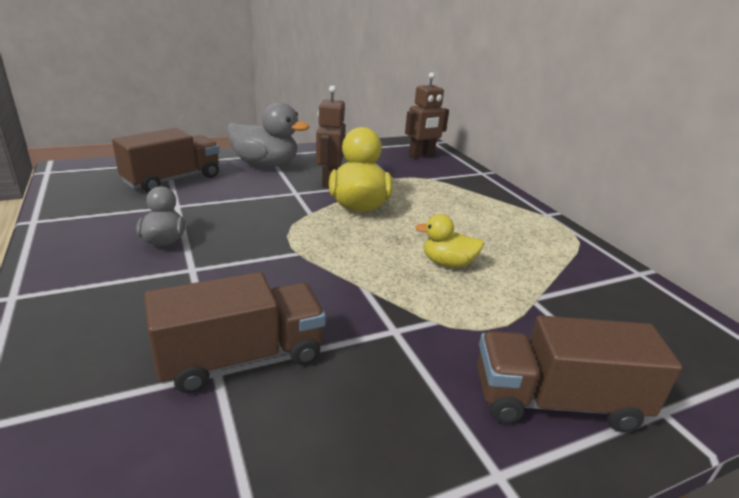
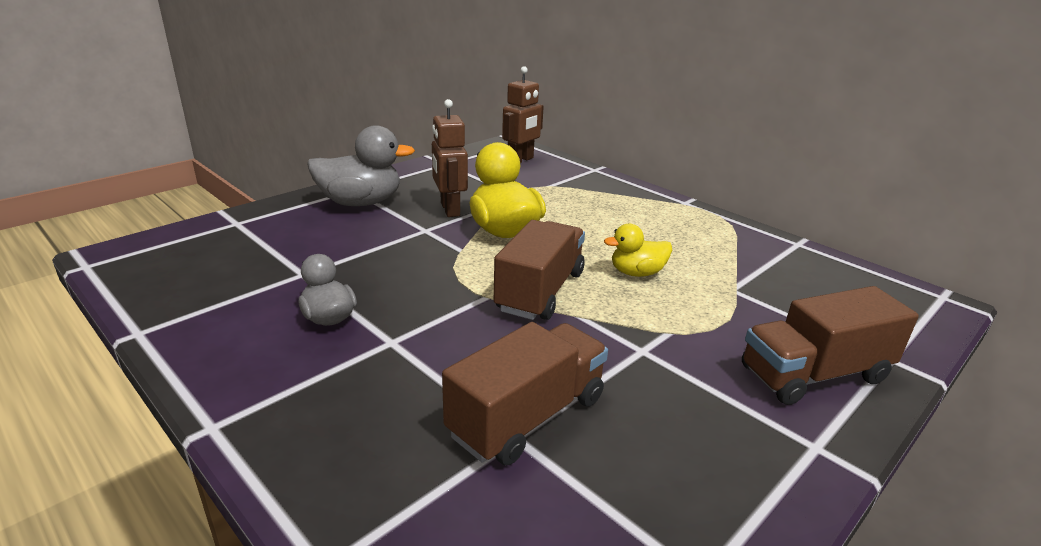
camera: 20 degrees left, 0 degrees up
brown truck [112,128,219,193] -> brown truck moved to [494,220,585,320]

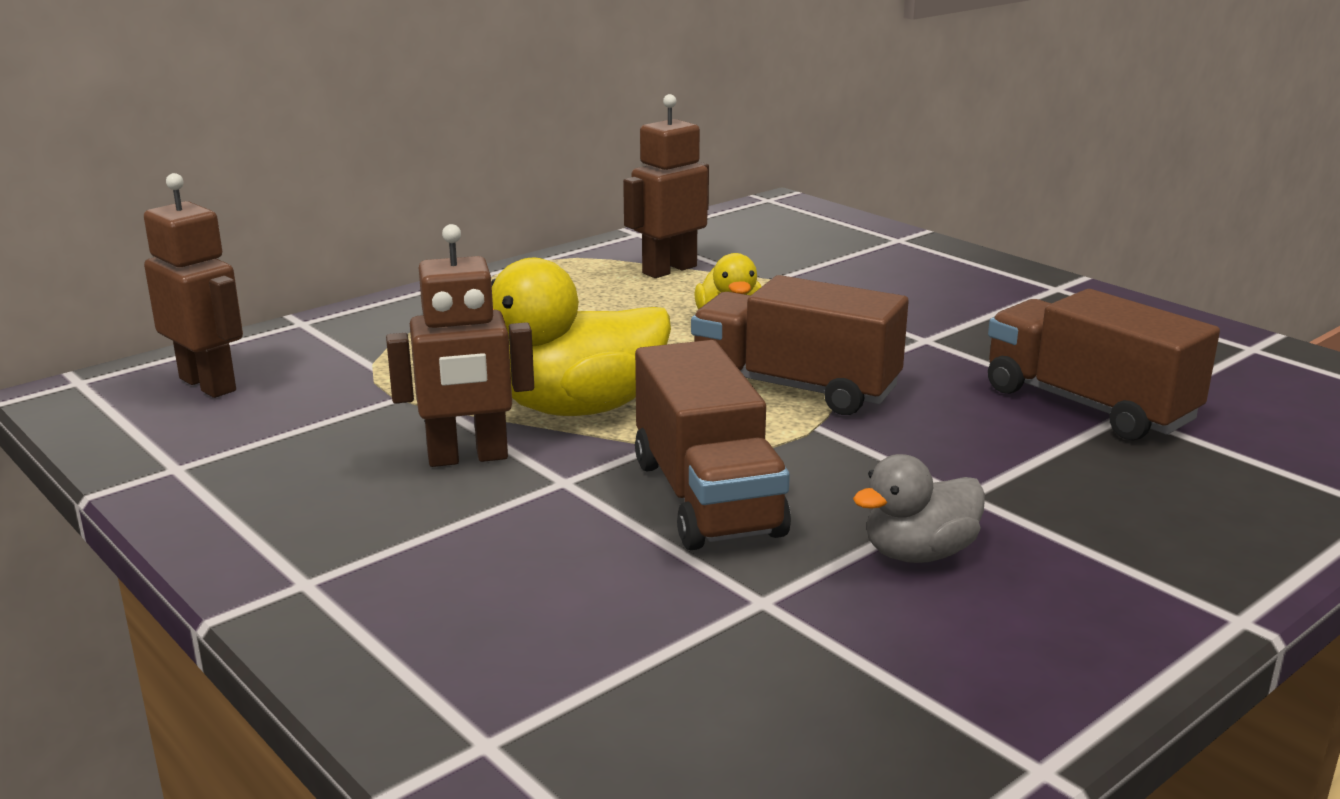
camera: 85 degrees left, 5 degrees down
grey duck [307,125,415,206] -> none
brown truck [742,286,919,405] -> brown truck moved to [635,340,791,550]
none -> brown robot [623,94,709,278]

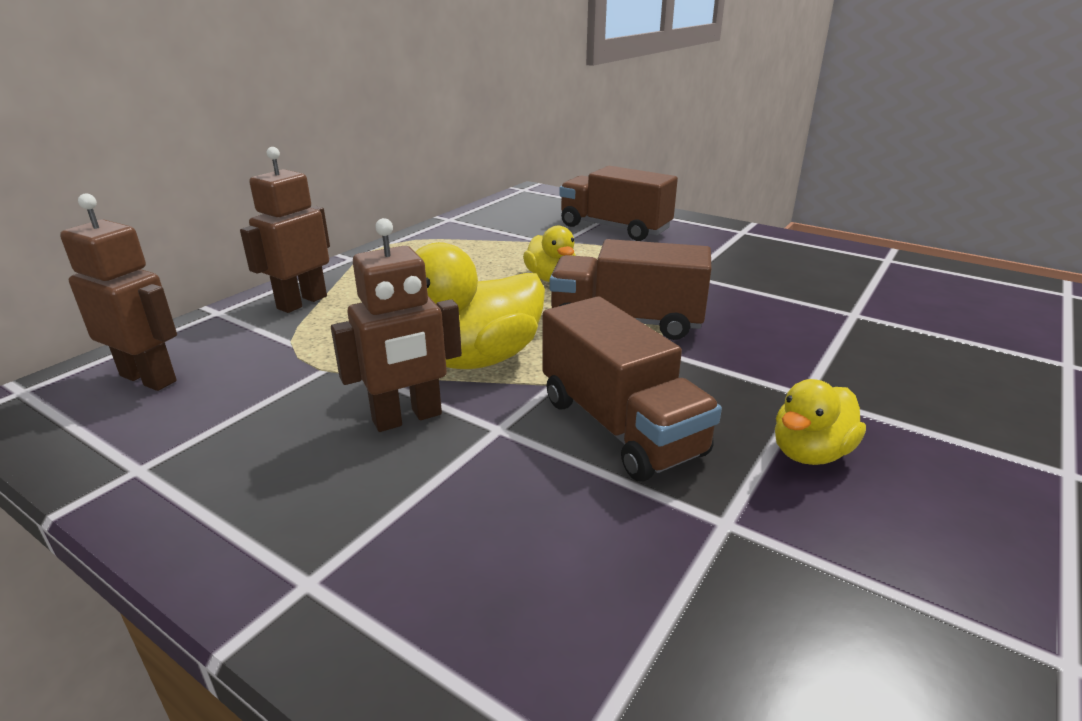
camera: 15 degrees left, 5 degrees up
brown robot [623,94,709,278] -> brown robot moved to [240,147,330,313]
grey duck [853,454,985,563] -> yellow duck [775,379,866,465]
brown truck [988,289,1220,441] -> brown truck moved to [559,166,678,241]

